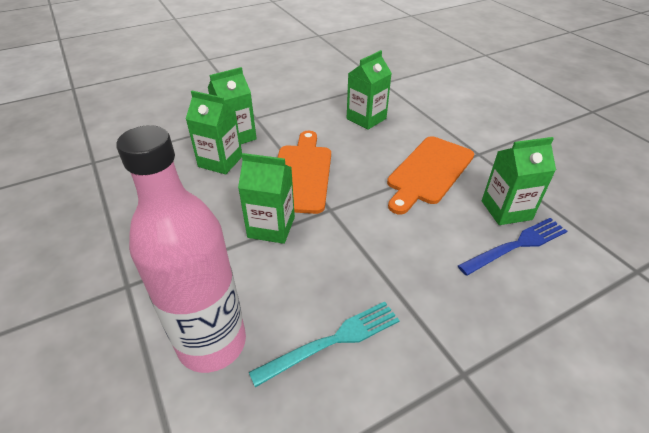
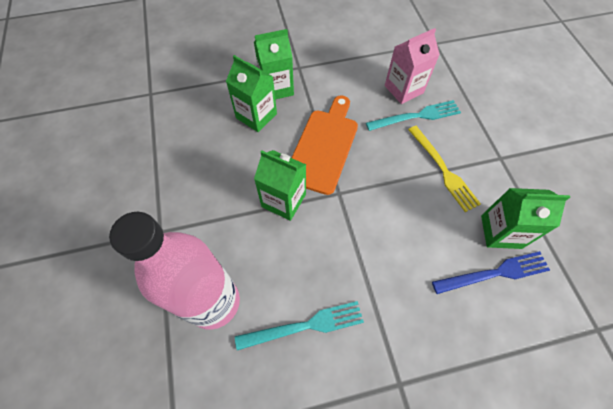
camera: 15 degrees right, 20 degrees up
green carton [347,50,392,130] -> pink carton [385,28,440,104]
orange cutting board [387,136,474,214] -> yellow fork [408,126,481,212]
none -> turquoise fork [366,100,461,131]

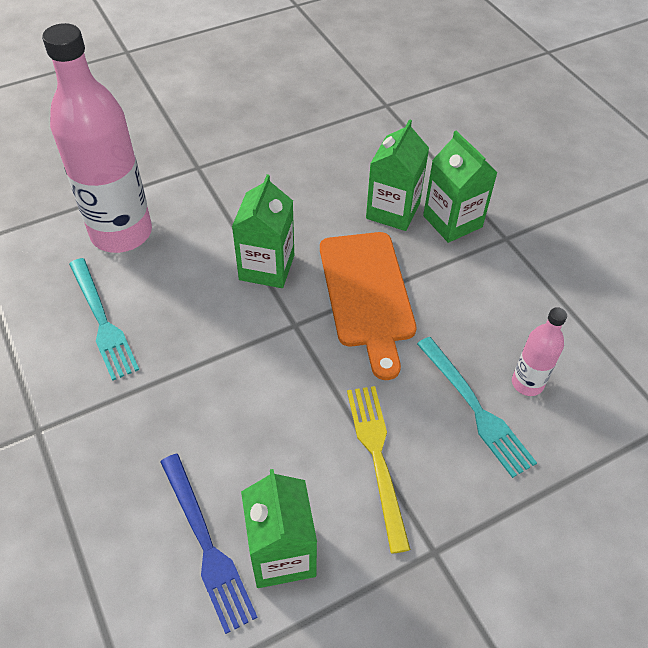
camera: 75 degrees right, 10 degrees down
orange cutting board [292,95,358,195] -> orange cutting board turned 75 degrees clockwise [320,232,416,380]
pink carton [385,28,440,104] -> pink bottle [512,307,567,396]
yellow fork [408,126,481,212] -> yellow fork turned 120 degrees clockwise [347,386,411,554]

